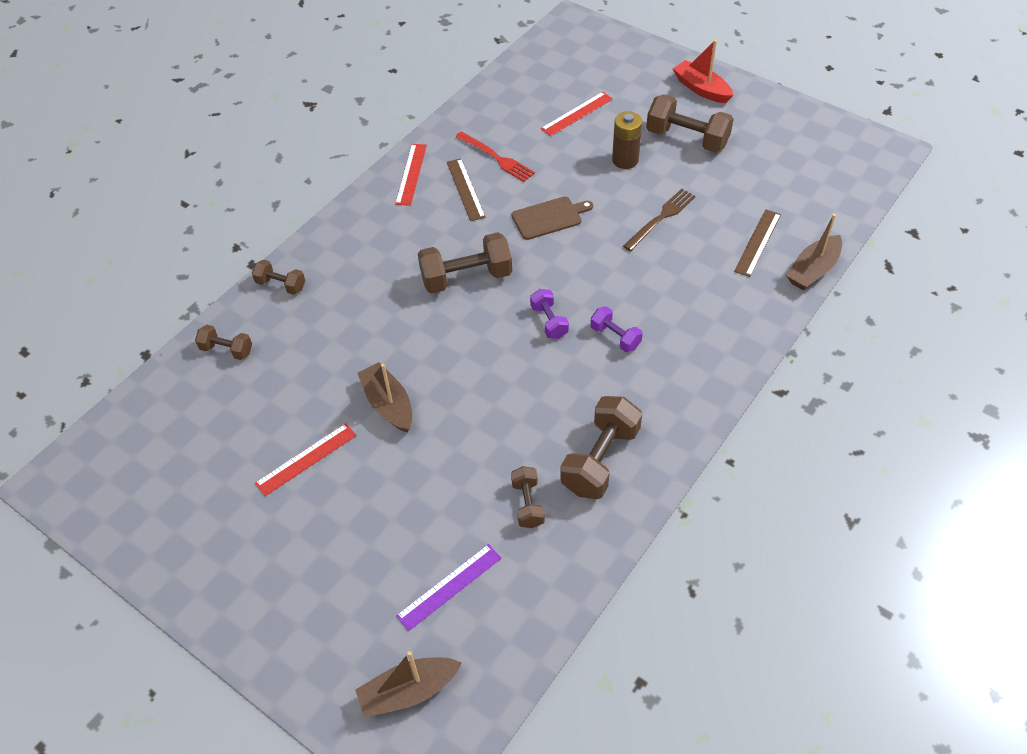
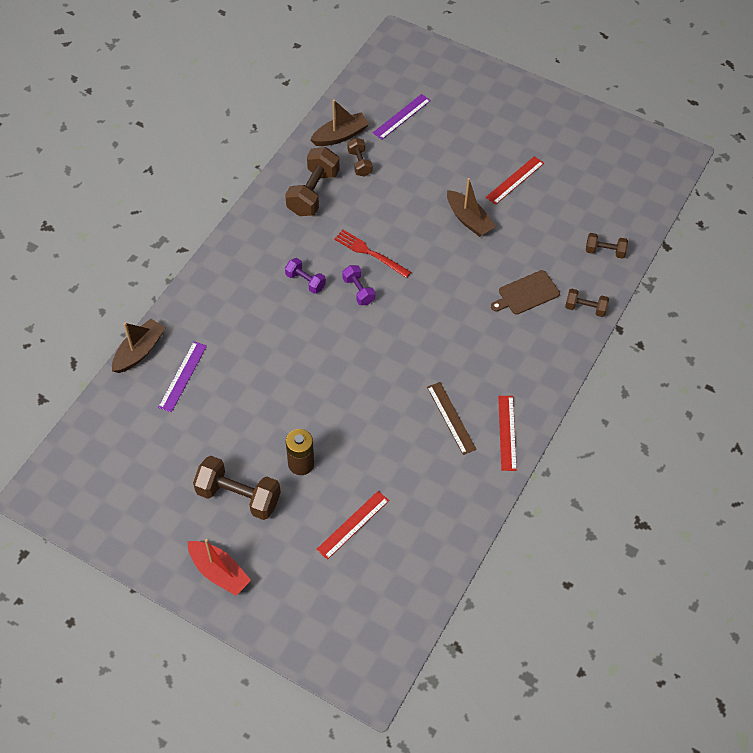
camera: 170 degrees right, 5 degrees up
brown boat [355,651,462,718] -> brown boat moved to [310,100,369,146]
brown dumbbell [418,232,512,293] -> none
red fork [455,131,535,182] -> red fork moved to [334,230,411,278]
brown cutting board [512,196,593,240] -> brown cutting board moved to [491,270,560,315]
brown fork [623,189,696,251] -> none
brown ruler [734,209,781,277] -> purple ruler [158,341,207,412]

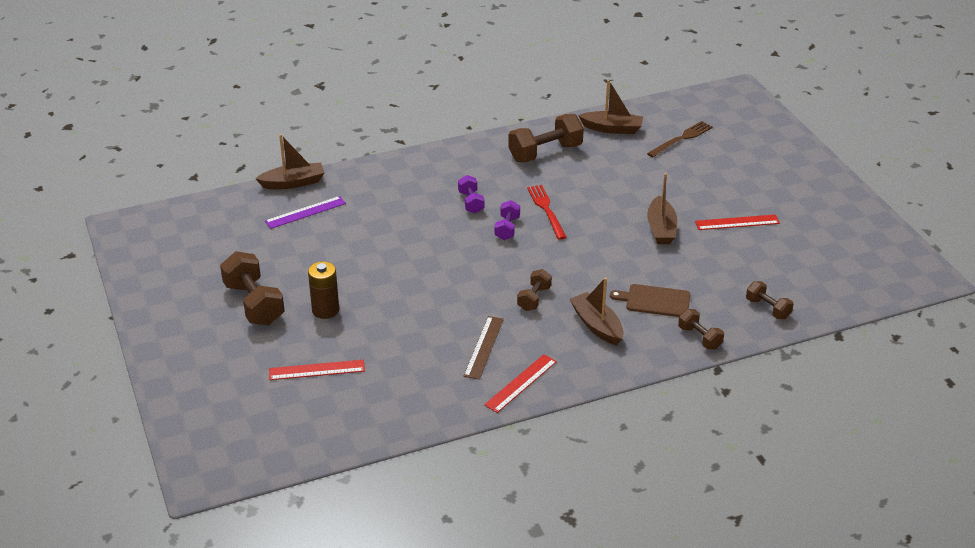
camera: 40 degrees right, 20 degrees down
red boat [188,539,251,596] -> none
brown dumbbell [347,138,372,177] -> brown dumbbell moved to [517,269,552,311]
purple ruler [373,94,431,140] -> brown fork [647,121,713,157]
none -> brown boat [570,277,624,345]

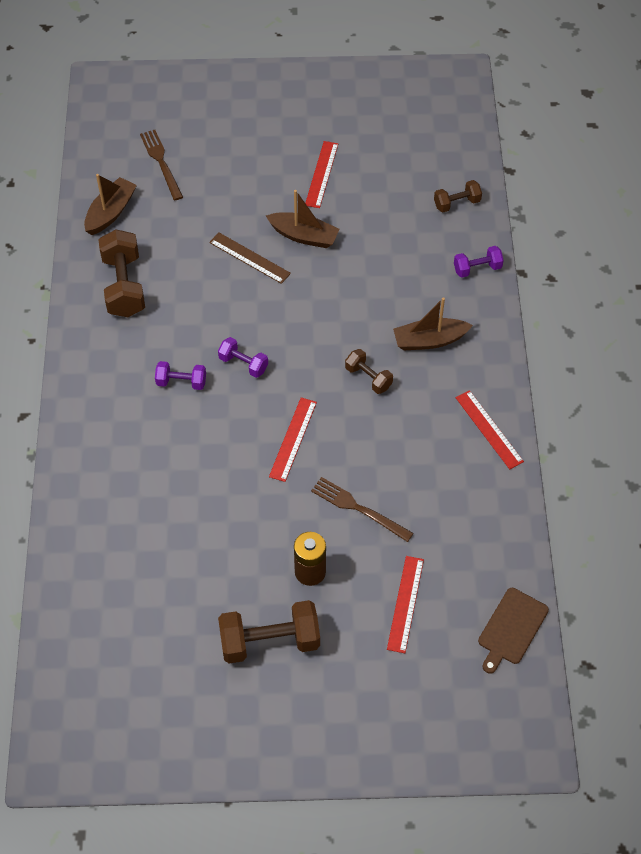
camera: 70 degrees left, 20 degrees up
brown boat [255,134,325,189] -> none
purple ruler [265,196,346,229] -> none
brown ruler [464,316,504,380] -> brown ruler moved to [209,232,291,284]
red fork [527,185,567,240] -> none
brown cutting board [610,284,691,317] -> brown cutting board moved to [478,588,549,674]
brown dumbbell [678,309,724,350] -> purple dumbbell [454,246,504,278]
none -> red ruler [269,398,317,482]
none -> brown fork [311,477,414,542]

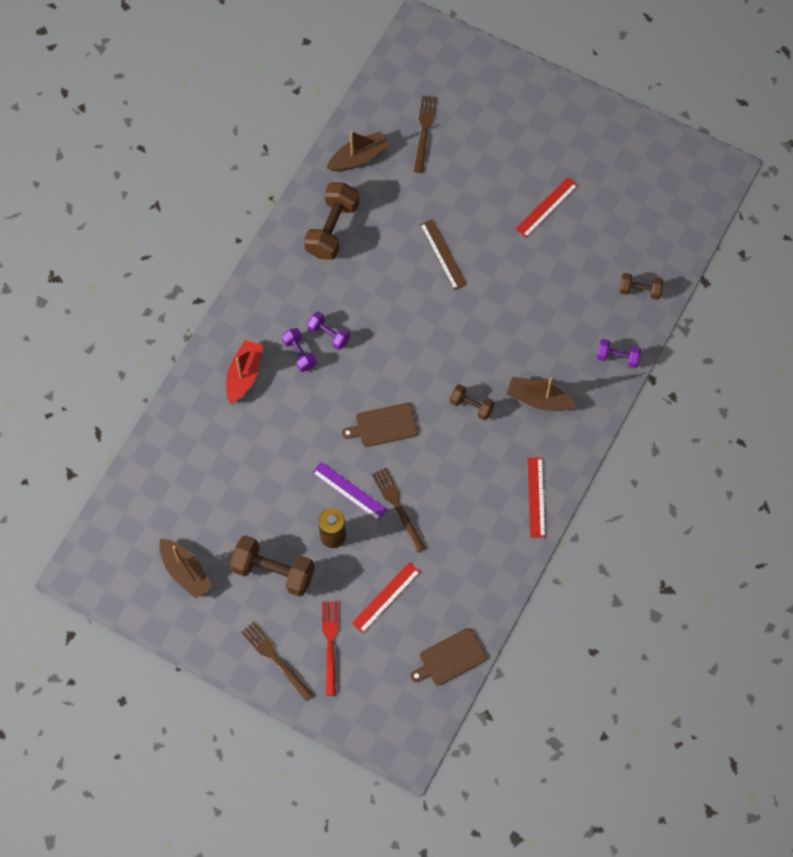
camera: 30 degrees right, 10 degrees up
purple dumbbell [218,337,268,378] -> purple dumbbell moved to [282,328,317,372]
brown boat [266,190,340,248] -> brown boat moved to [159,539,212,599]
red ruler [269,398,317,482] -> brown cutting board [342,403,418,447]
brown dumbbell [345,349,393,394] -> brown dumbbell turned 45 degrees counterclockwise [450,384,495,420]
none -> red boat [226,340,263,404]
none -> brown fork [241,622,313,701]
none -> purple ruler [312,462,387,521]
none -> red fork [322,601,339,696]

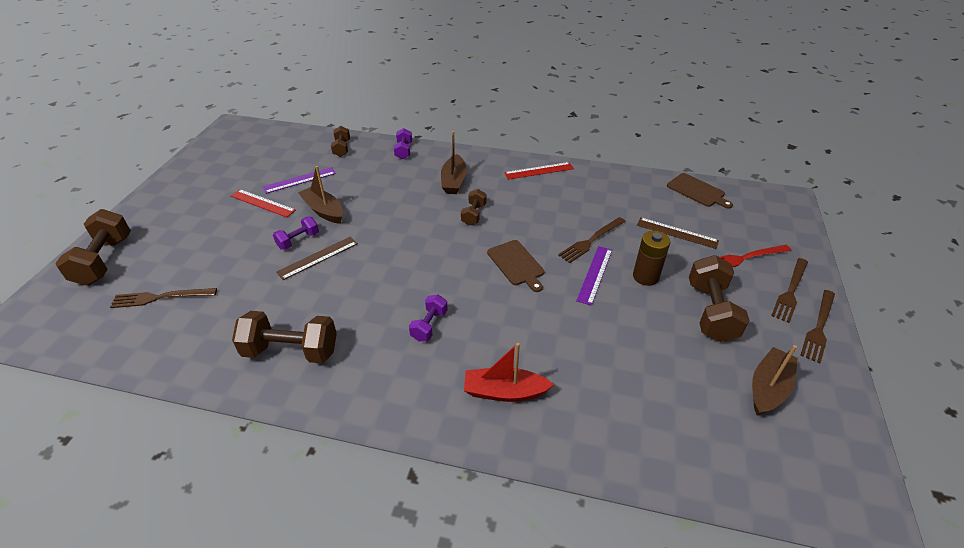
camera: 105 degrees left, 25 degrees down
purple dumbbell [282,328,317,372] -> purple dumbbell moved to [273,217,319,250]
brown boat [327,131,390,171] -> brown boat moved to [298,166,343,224]
red ruler [351,562,420,633] -> brown ruler [637,217,719,249]
none -> brown dumbbell [55,209,131,286]
none -> purple ruler [263,167,336,194]
none -> brown fork [800,290,835,363]

